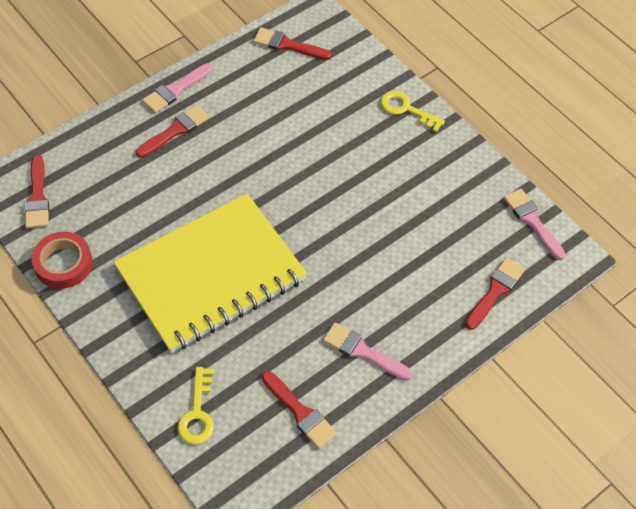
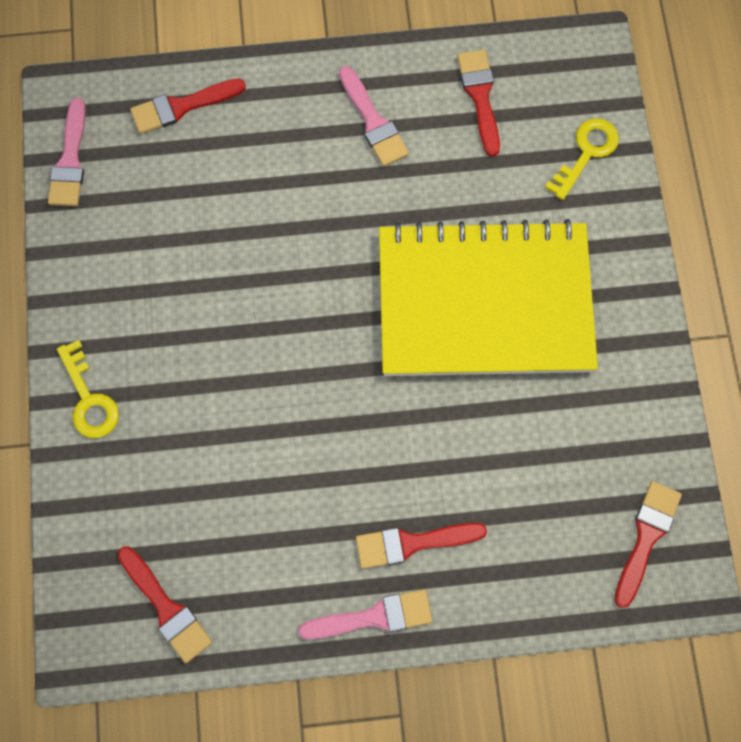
camera: 145 degrees left, 15 degrees up
red tape [32,232,93,289] -> none

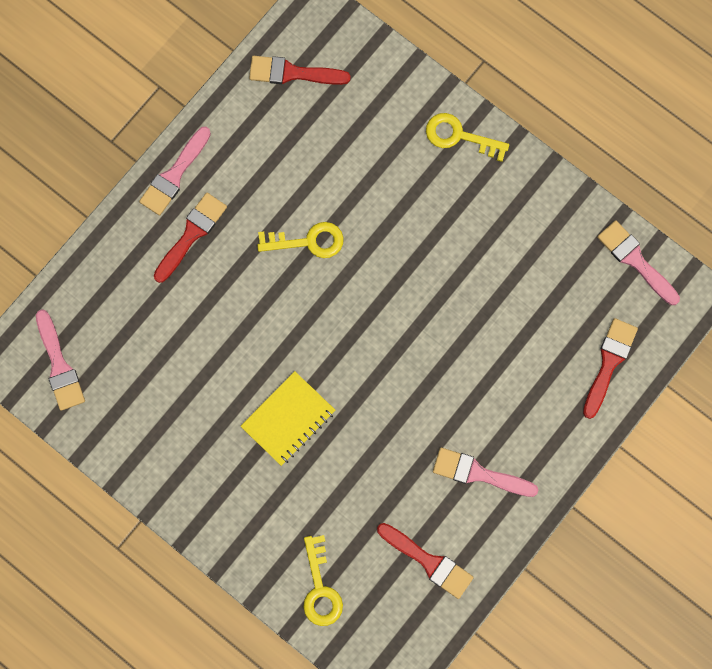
camera: 135 degrees right, 5 degrees up
yellow notebook [379,219,598,376] -> yellow notebook [240,371,335,466], size x0.43
red brush [614,481,682,608] -> pink brush [36,309,85,411]
none -> yellow key [257,222,344,258]

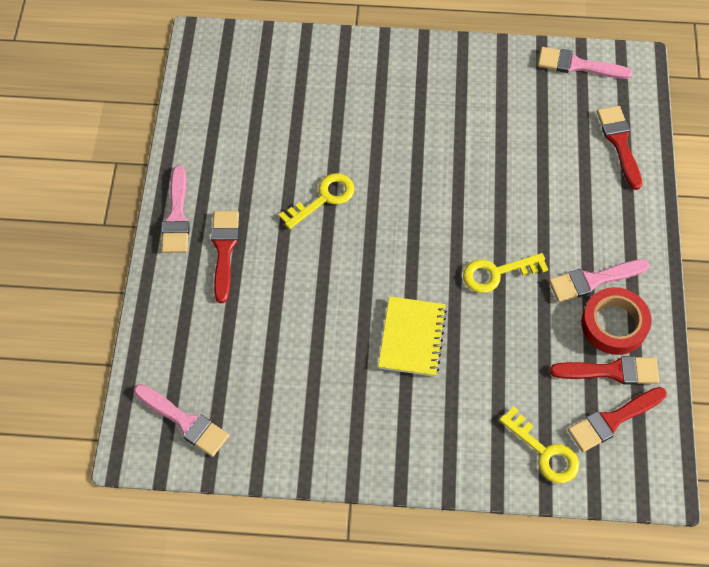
camera: 35 degrees left, 15 degrees down
red brush [249,56,351,85] -> red brush moved to [568,387,667,452]
yellow key [426,113,509,162] -> yellow key moved to [463,253,548,293]
none -> red tape [581,287,652,355]

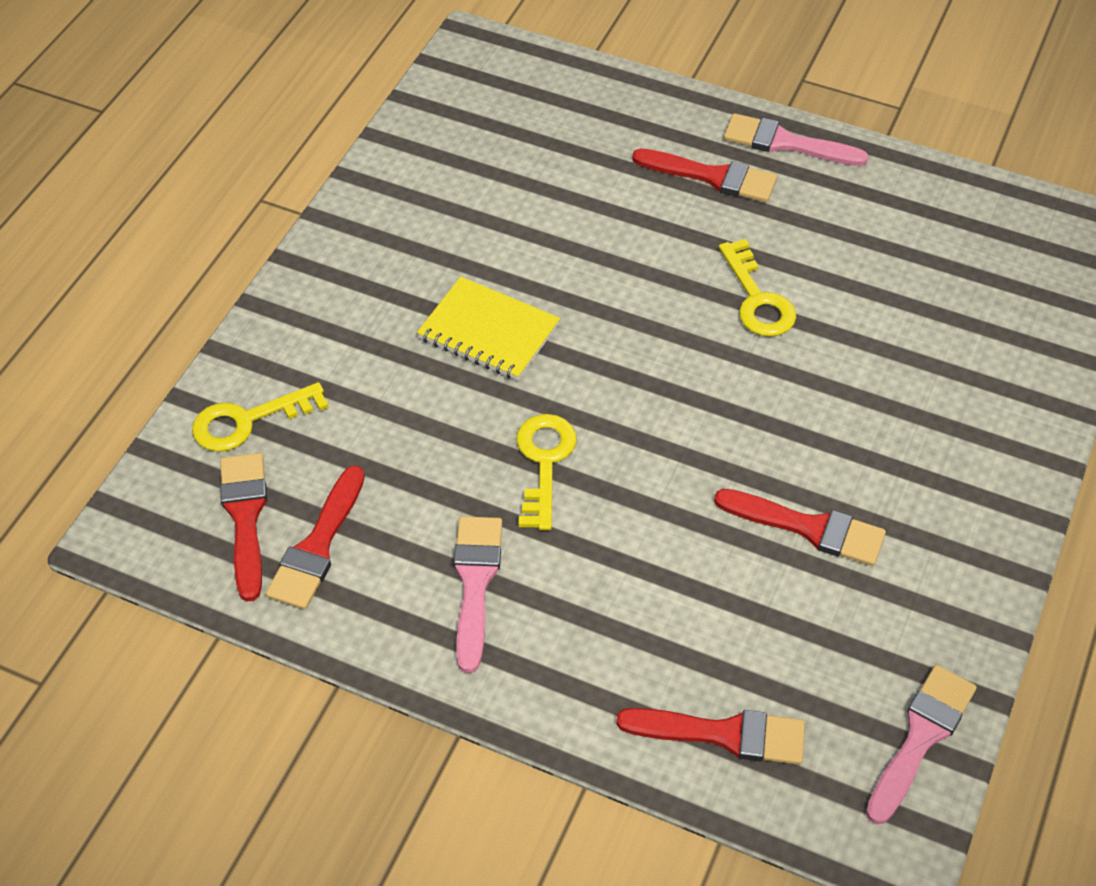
camera: 110 degrees right, 10 degrees down
pink brush [134,384,229,457] -> none
red tape [581,287,652,355] -> none
none -> red brush [714,489,886,566]

